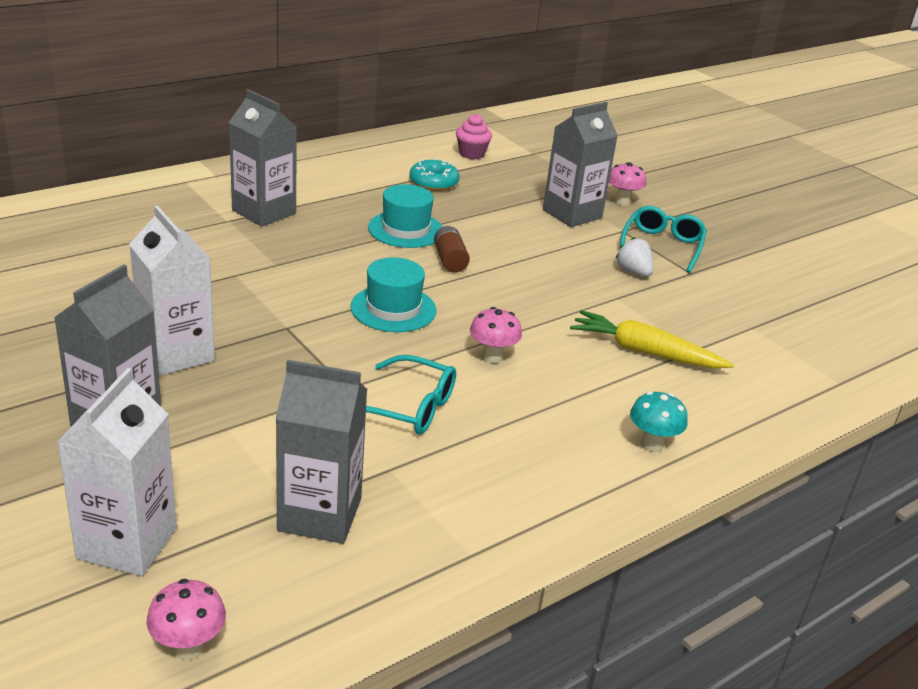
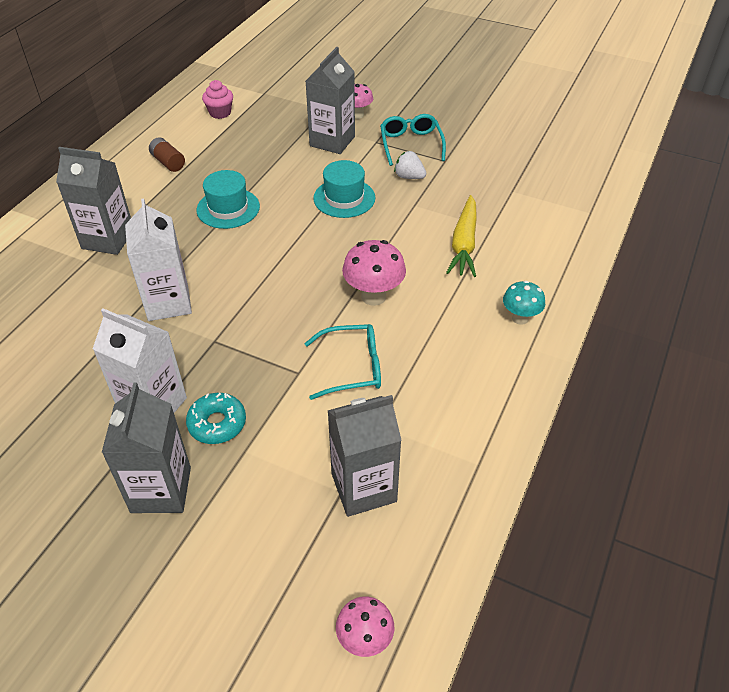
camera: 25 degrees left, 15 degrees up
white carton [57,368,177,576] -> white carton moved to [125,199,192,321]
turquoise hat [350,257,437,332] -> turquoise hat moved to [313,160,376,218]
turquoise donut [409,158,460,191] -> turquoise donut moved to [186,393,246,444]
brown battery [434,226,470,273] -> brown battery moved to [149,137,185,172]
pink mushroom [470,307,522,363] -> pink mushroom [342,240,406,306], size x1.53
yellow carrot [570,310,734,368] -> yellow carrot turned 75 degrees counterclockwise [446,195,477,277]

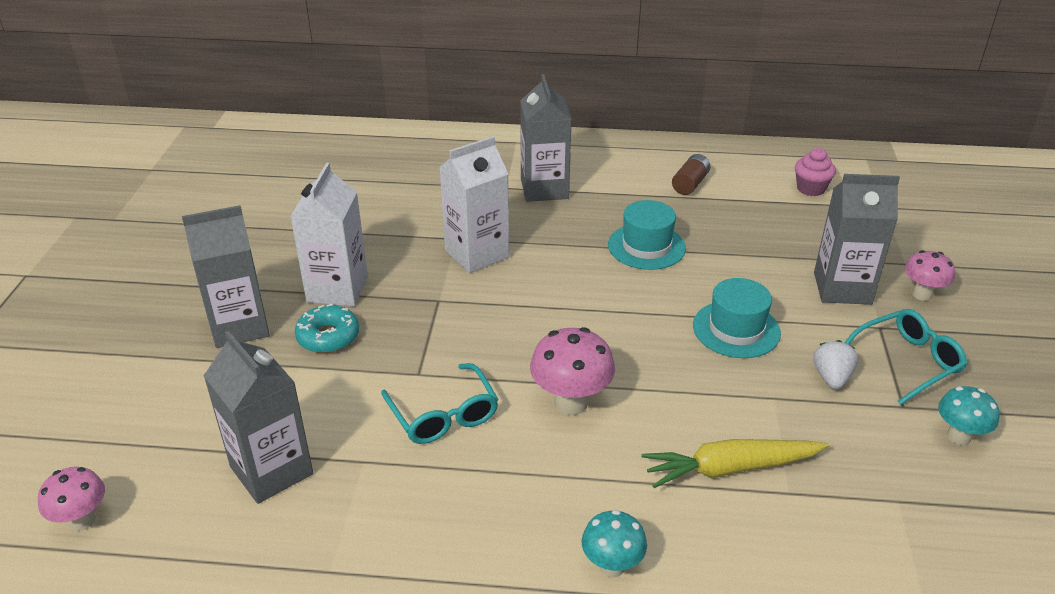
camera: 70 degrees right, 10 degrees down
none -> turquoise mushroom [938,386,1000,445]

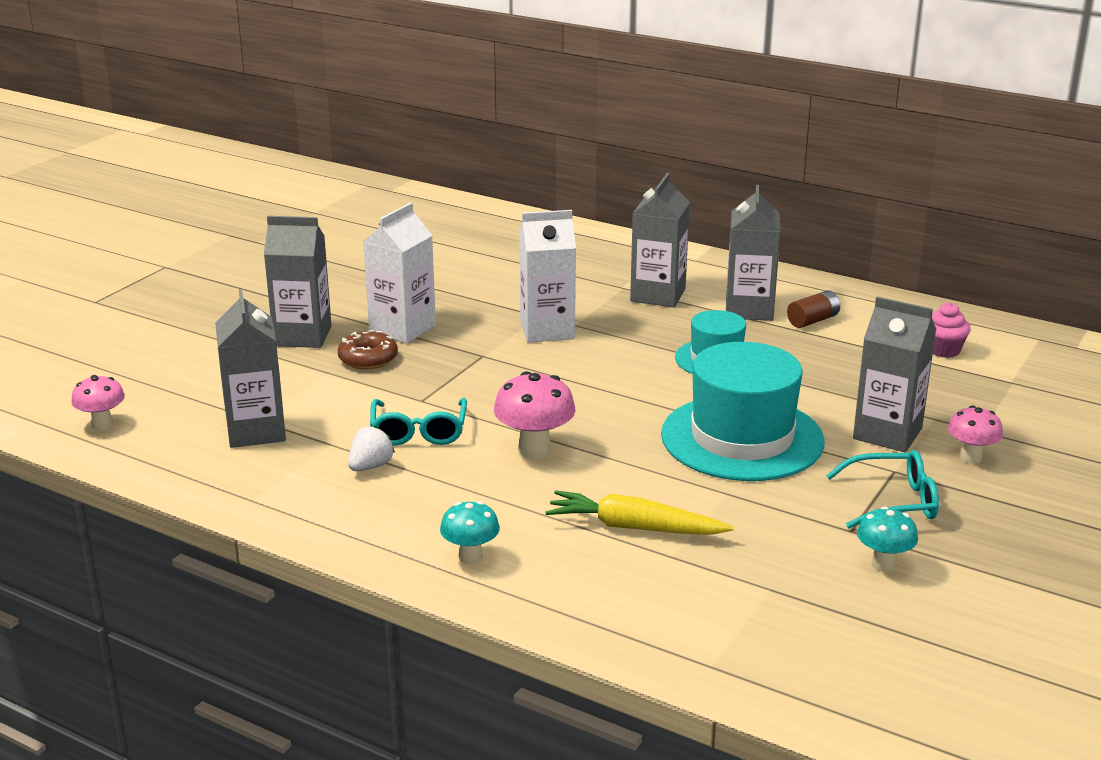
camera: 25 degrees right, 10 degrees down
turquoise donut [295,304,359,353] -> brown donut [338,330,398,369]
turquoise hat [693,278,781,358] -> turquoise hat [661,342,825,481], size x1.78
white strawberry [814,340,858,389] -> white strawberry moved to [348,426,395,471]
none -> grey carton [726,185,781,321]

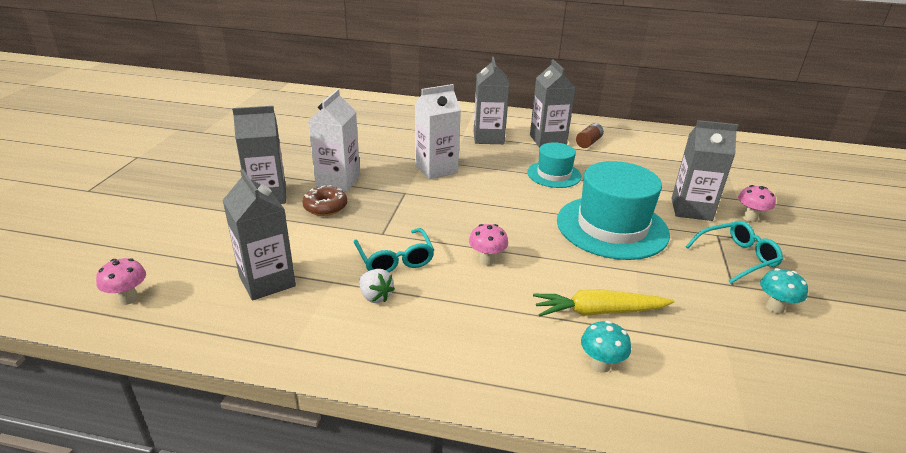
camera: 20 degrees left, 5 degrees up
white strawberry [348,426,395,471] -> white strawberry turned 120 degrees clockwise [359,269,395,303]
turquoise mushroom [440,501,500,564] -> turquoise mushroom moved to [581,321,631,373]
pink mushroom [494,371,575,459] -> pink mushroom [469,224,508,265], size x0.65
pink cupcake [932,302,971,358] -> none

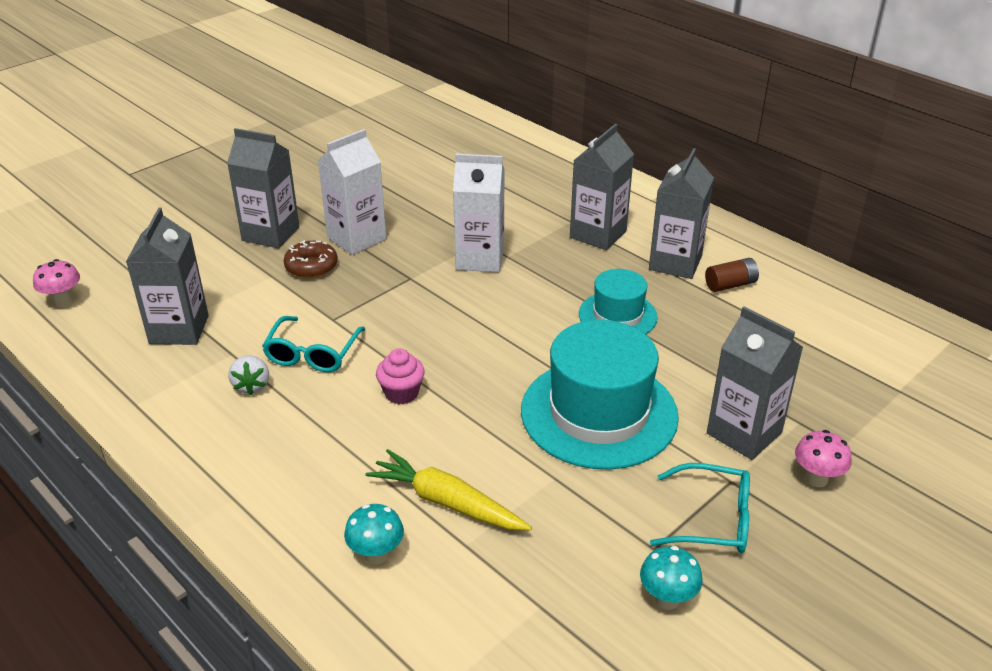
camera: 35 degrees right, 5 degrees up
pink mushroom [469,224,508,265] -> pink cupcake [376,348,425,405]

